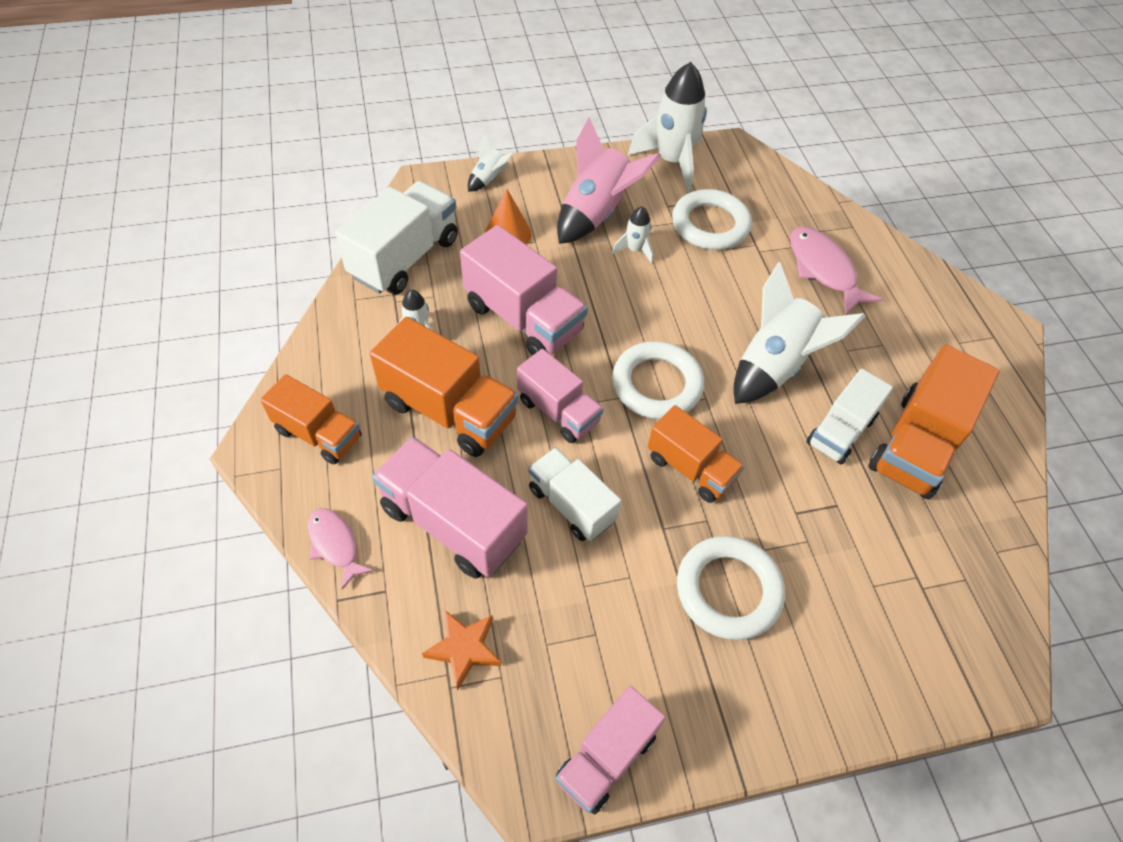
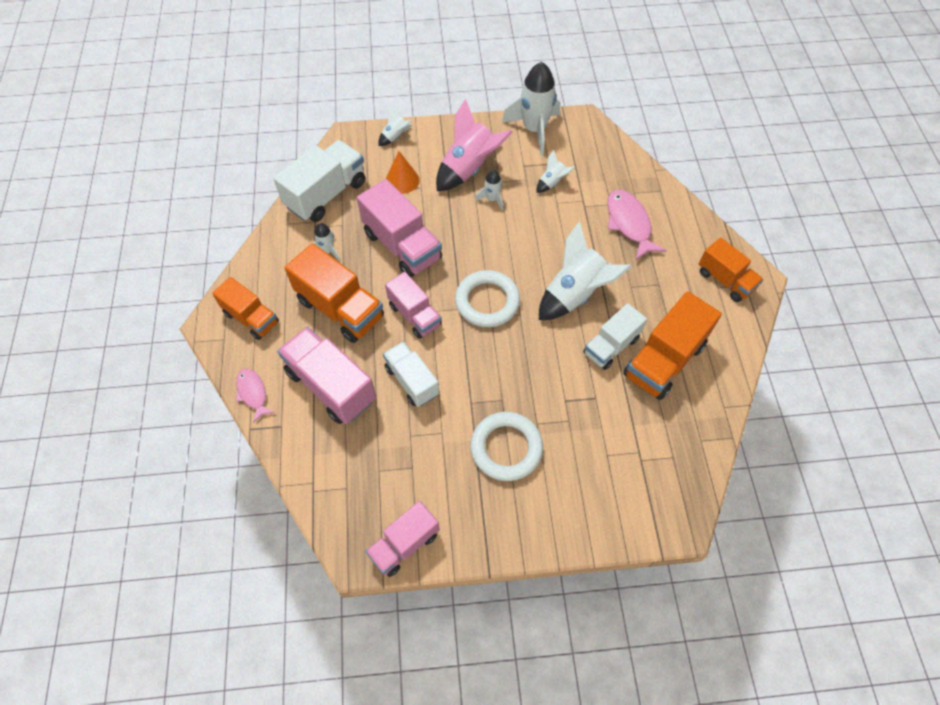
camera: 10 degrees right, 5 degrees up
orange star [422,610,501,690] -> none
orange truck [648,405,744,503] -> orange truck moved to [699,238,764,302]
white ring [672,189,752,250] -> white rocket [537,150,576,193]

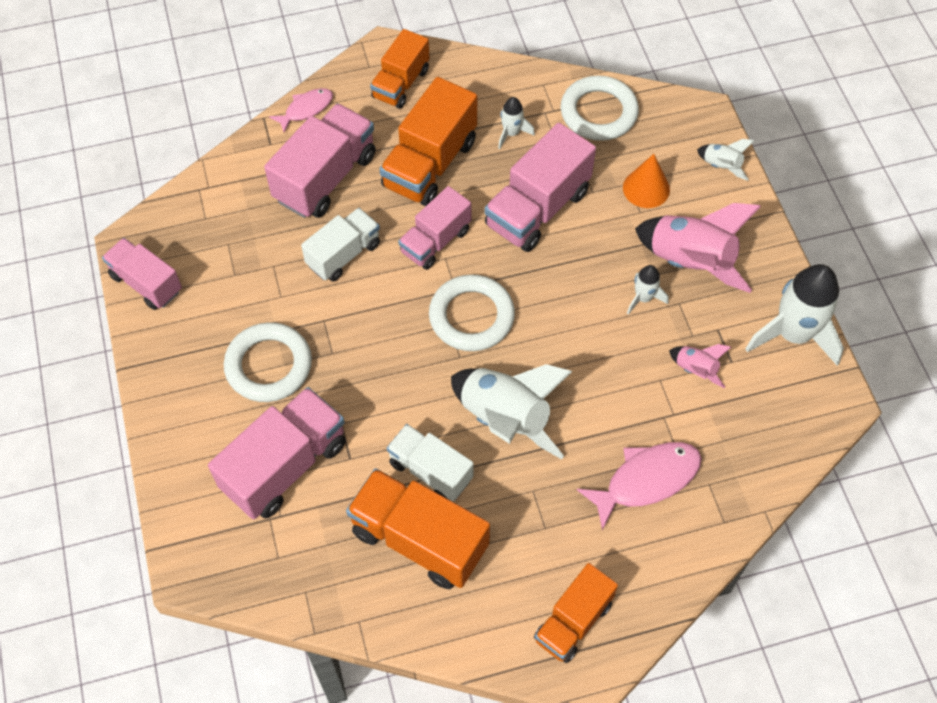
camera: 80 degrees right, 0 degrees up
white truck [273,140,365,222] -> white ring [561,75,639,141]
white rocket [537,150,576,193] -> pink rocket [669,344,731,388]
none -> pink truck [208,387,346,519]

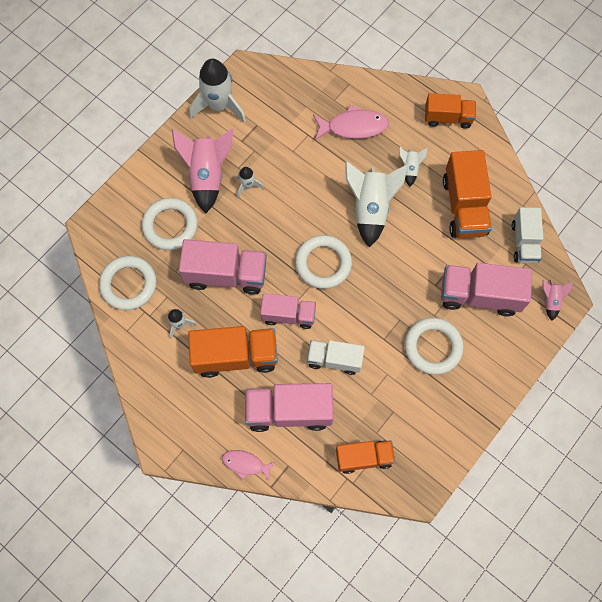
camera: 125 degrees left, 10 degrees up
pink truck [102,238,182,310] -> none
orange truck [370,29,429,109] -> orange truck moved to [336,440,395,474]
white truck [387,424,474,502] -> white truck moved to [512,207,543,263]
pink fish [577,442,702,531] -> pink fish turned 150 degrees clockwise [313,105,389,140]
orange cone [623,154,670,208] -> white ring [142,198,198,250]
pink rocket [669,344,731,388] -> pink rocket moved to [543,279,573,321]
white rocket [697,139,755,181] -> white rocket moved to [399,146,428,187]

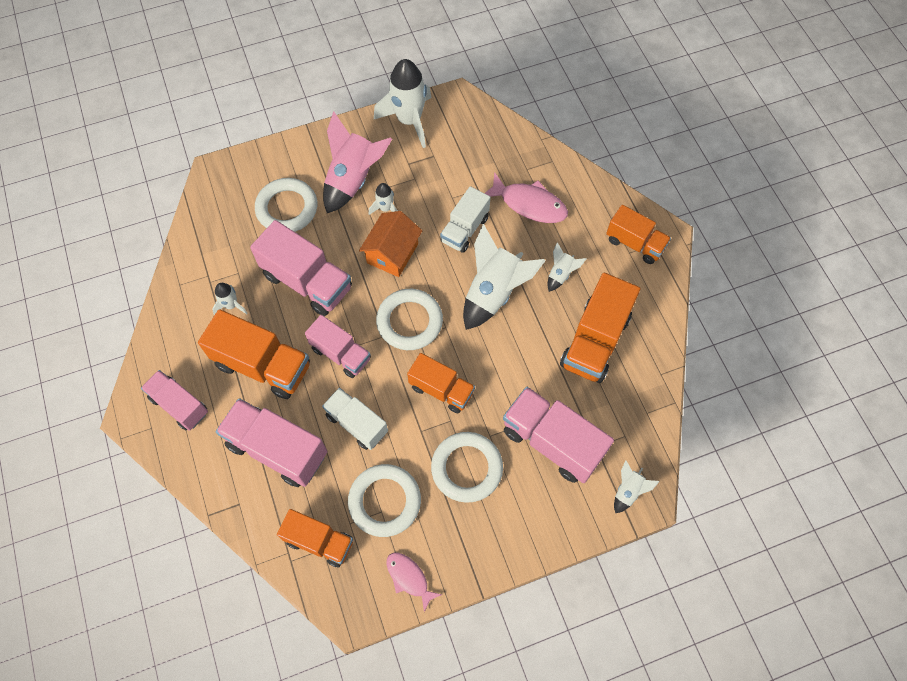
camera: 30 degrees right, 5 degrees down
white ring [99,256,157,310] -> white ring moved to [348,464,421,537]
pink fish [222,450,275,481] -> pink fish moved to [386,553,442,612]
white truck [512,207,543,263] -> white truck moved to [440,186,490,253]
pink rocket [543,279,573,321] -> white rocket [614,461,660,513]
none -> pink truck [141,370,208,431]
none -> orange house [359,211,422,277]
none -> orange truck [407,353,475,413]

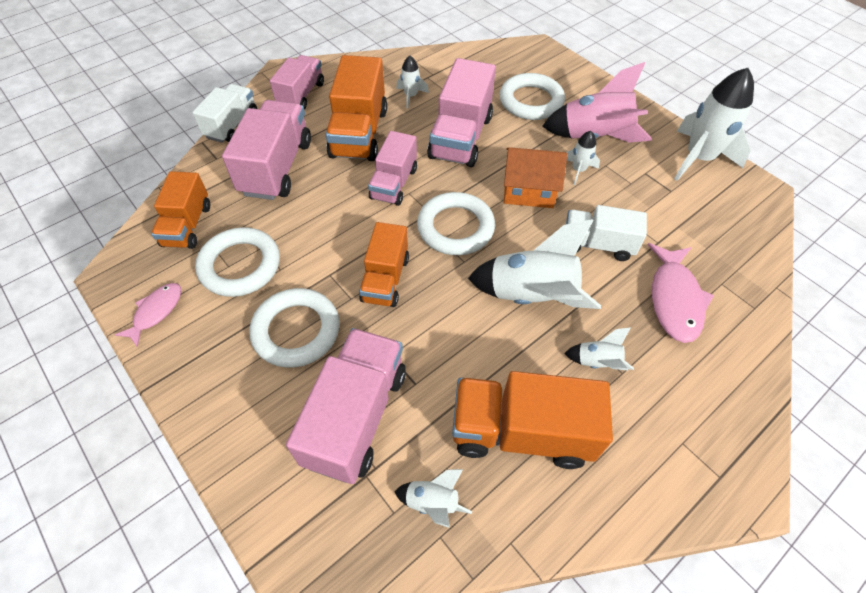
camera: 70 degrees right, 10 degrees down
white truck [322,388,388,450] -> white truck moved to [192,84,257,143]
orange truck [606,205,671,264] -> none
white rocket [614,461,660,513] -> white rocket moved to [394,469,472,528]

